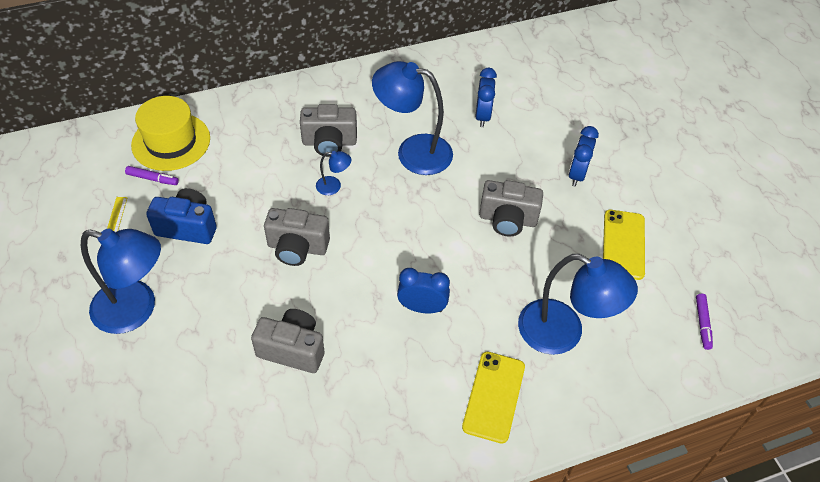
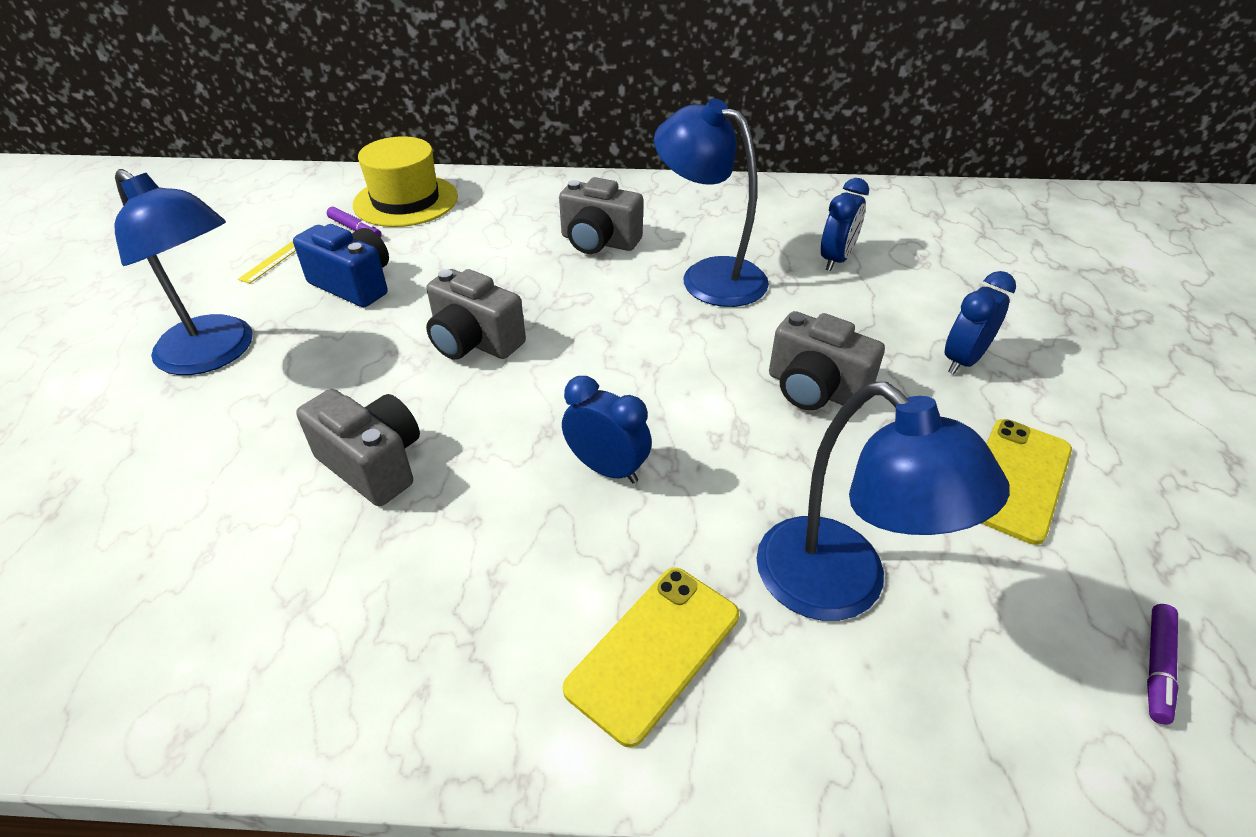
camera: 25 degrees right, 10 degrees down
blue lamp [316,151,351,195] -> none

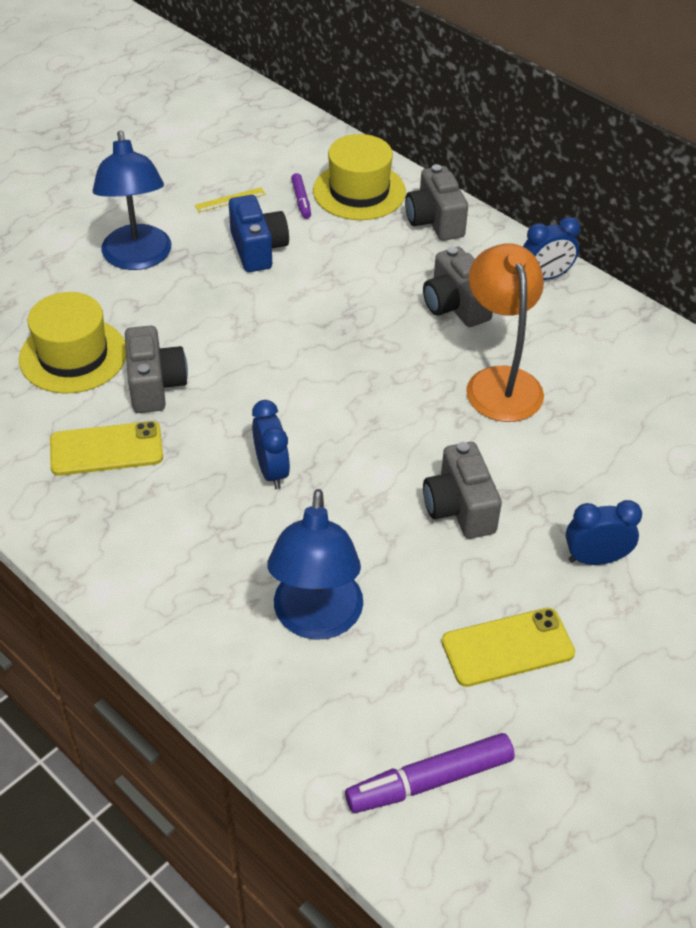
camera: 40 degrees right, 5 degrees up
grey camera [426,269,526,360] -> grey camera moved to [405,164,468,241]
yellow phone [563,568,739,748] -> yellow phone moved to [50,421,163,476]
blue lamp [654,98,769,307] -> orange lamp [466,243,544,422]
blue clock [821,178,869,271] -> blue clock moved to [523,217,580,280]
purple marker [1147,604,1179,725] -> purple marker [345,733,515,813], size x1.83
none -> yellow hat [19,292,126,393]

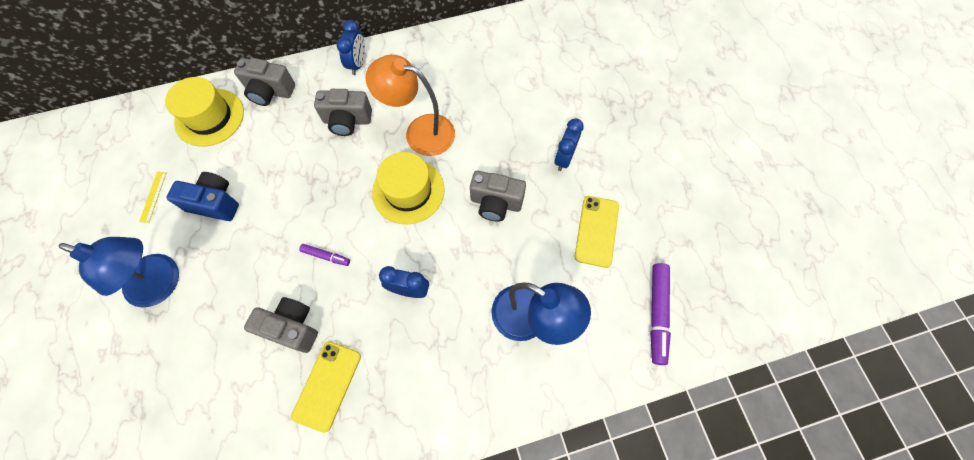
camera: 60 degrees left, 20 degrees up
yellow hat [19,292,126,393] -> yellow hat moved to [372,152,445,224]
purple marker [291,173,311,219] -> purple marker moved to [299,244,350,266]

